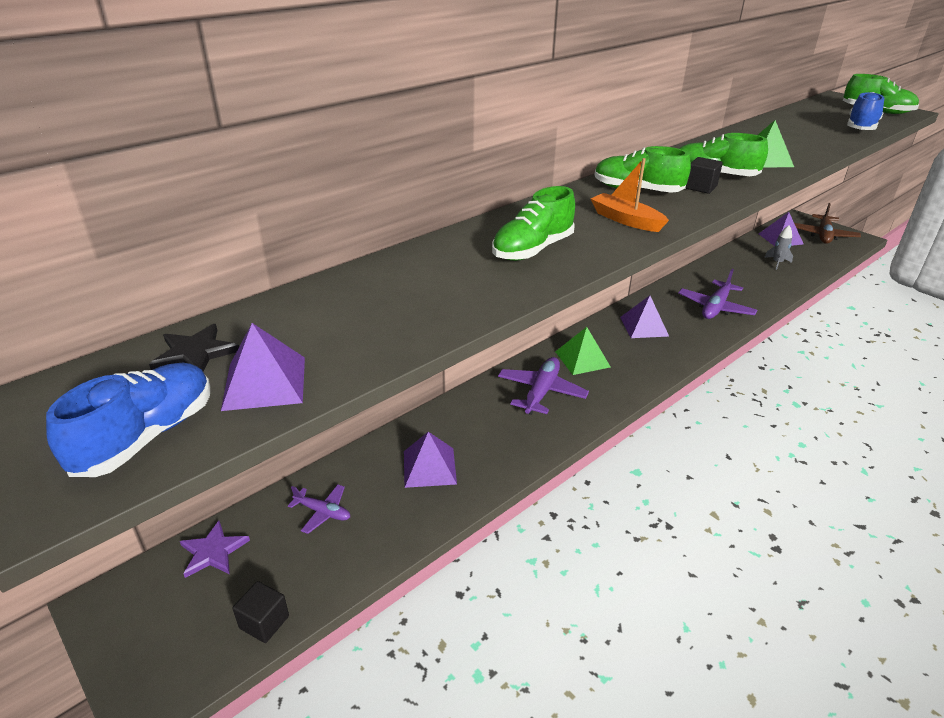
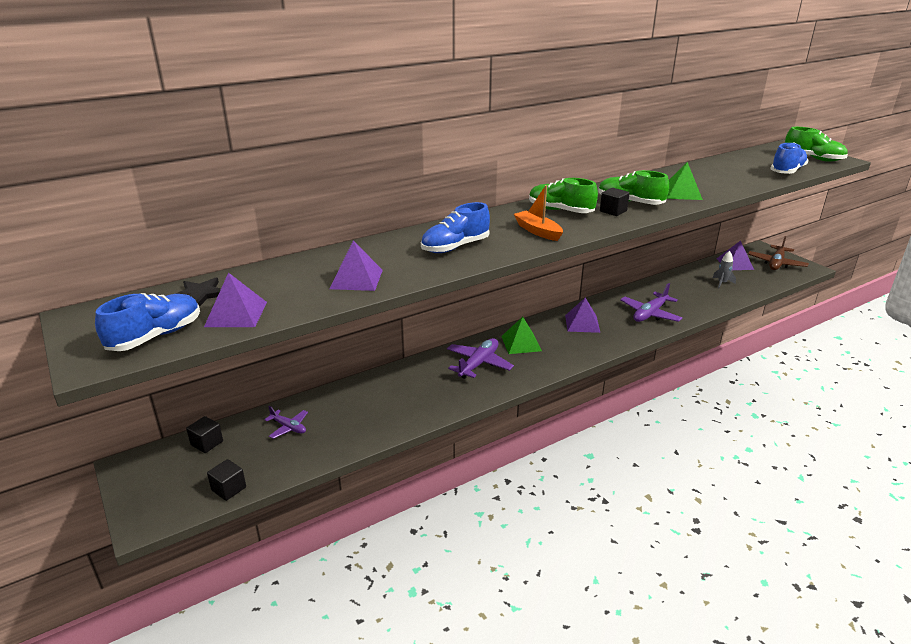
camera: 10 degrees right, 5 degrees down
purple star [180,521,250,578] -> black cube [186,416,223,453]
purple pyramid [404,432,457,488] -> purple pyramid moved to [329,240,383,291]
green shoe [492,186,575,261] -> blue shoe [421,202,490,253]

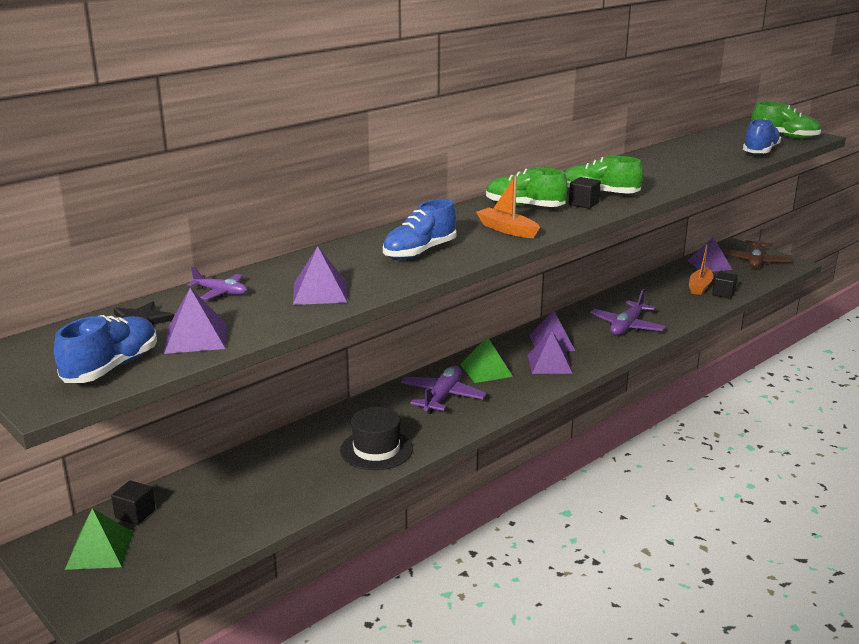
camera: 10 degrees left, 5 degrees down
black cube [207,459,246,501] -> black cube moved to [712,272,738,299]
purple plane [264,406,308,439] -> purple plane moved to [187,267,247,300]
green pyramid [667,162,703,200] -> green pyramid moved to [65,508,133,570]
grey rocket [713,251,736,288] -> orange boat [689,244,714,295]
none -> black hat [340,407,413,470]
none -> purple pyramid [528,330,573,374]

